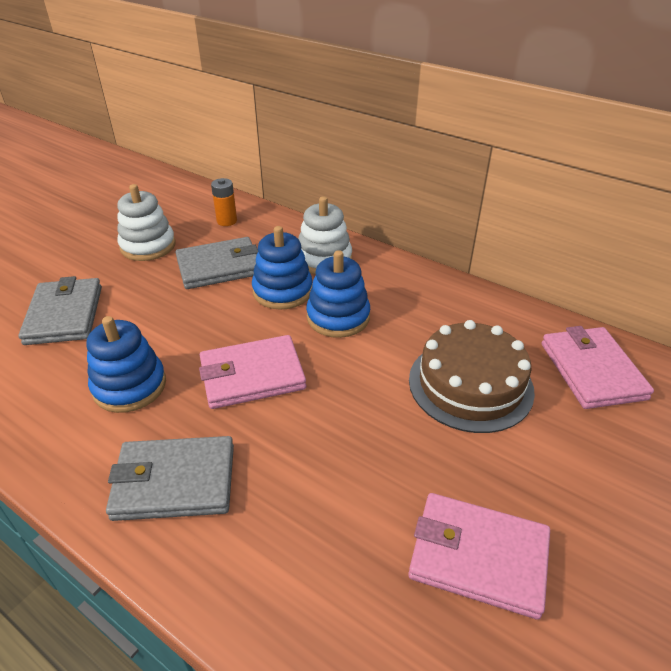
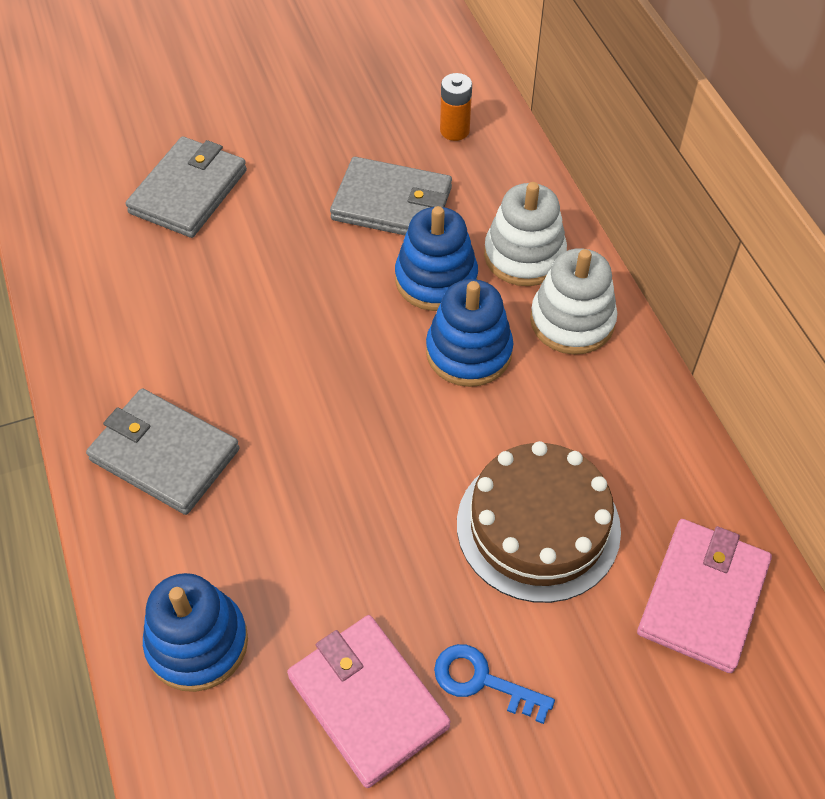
camera: 35 degrees right, 15 degrees up
blue stacking toy [87,316,166,413] -> blue stacking toy moved to [143,573,248,692]
white stacking toy [117,184,176,261] -> white stacking toy moved to [530,248,617,355]
pink wallet [199,335,306,409] -> none
none -> blue key [434,644,555,724]

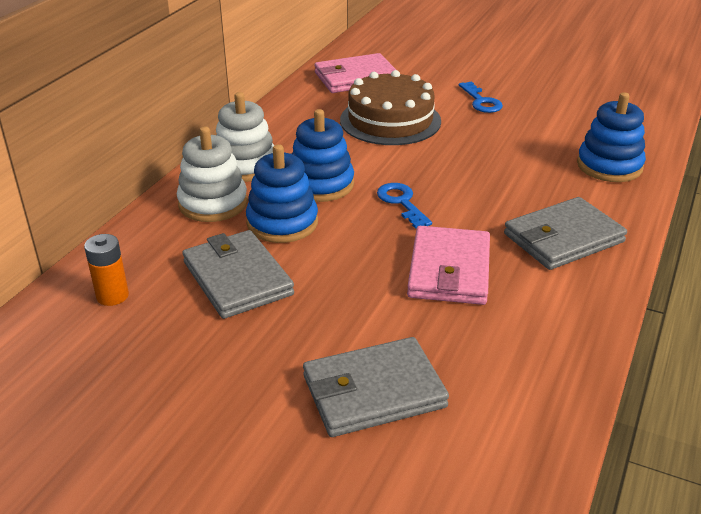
camera: 135 degrees left, 20 degrees down
grey wallet [86,388,240,515] -> grey wallet turned 75 degrees clockwise [504,197,627,270]
pink wallet [287,615,450,788] -> pink wallet moved to [407,226,490,305]
none -> blue key [377,183,432,229]

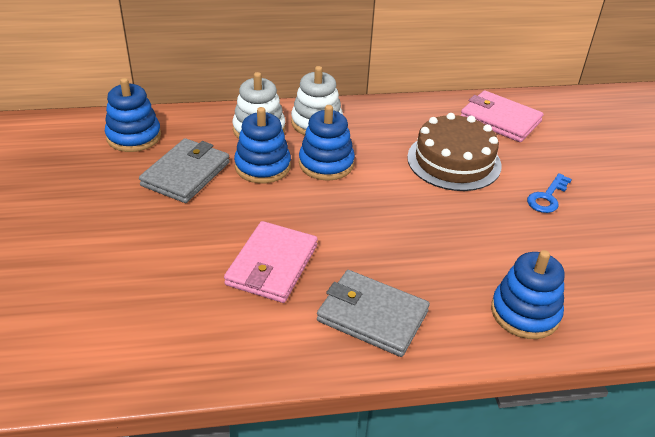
camera: 55 degrees right, 5 degrees up
orange battery [84,234,129,306] -> blue stacking toy [105,78,161,152]
grey wallet [303,337,449,437] -> none
blue key [377,183,432,229] -> none
pink wallet [407,226,490,305] -> pink wallet turned 45 degrees counterclockwise [224,221,318,303]

